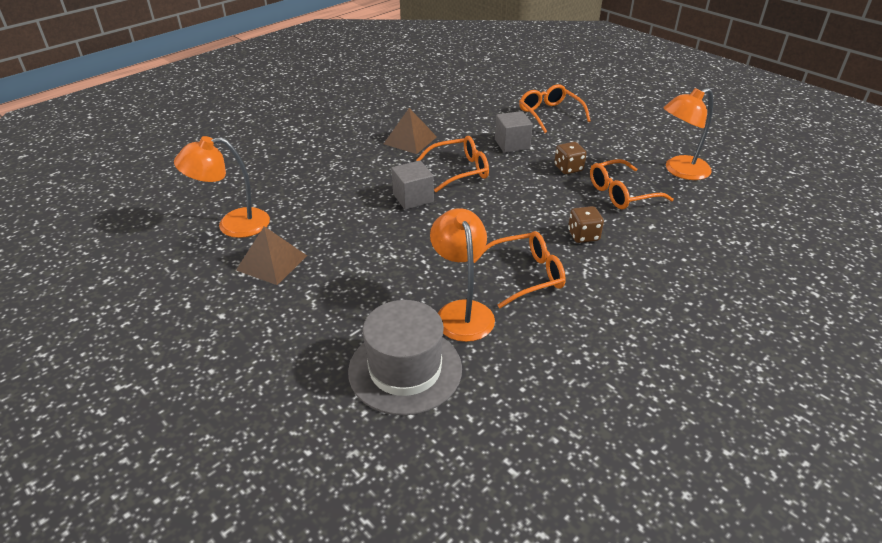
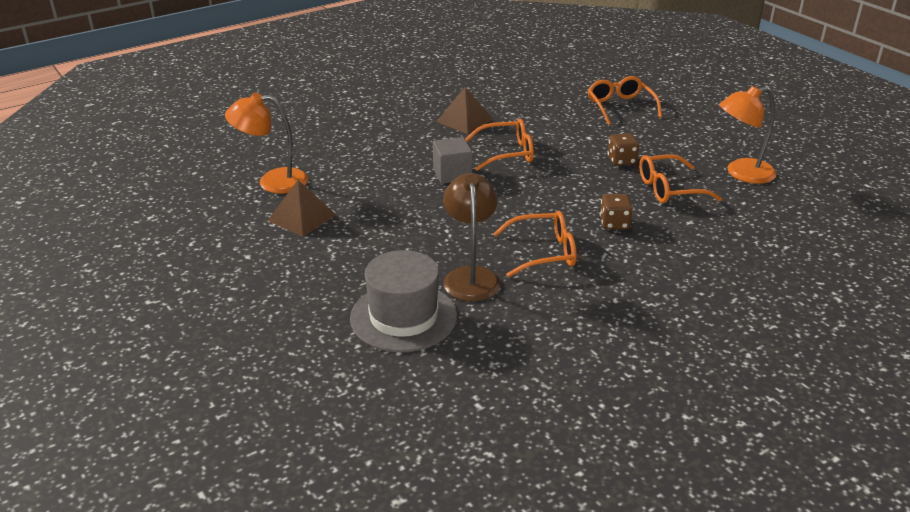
camera: 10 degrees right, 5 degrees down
orange lamp [430,208,495,342] -> brown lamp [443,173,500,302]
grey cube [495,111,533,153] -> none

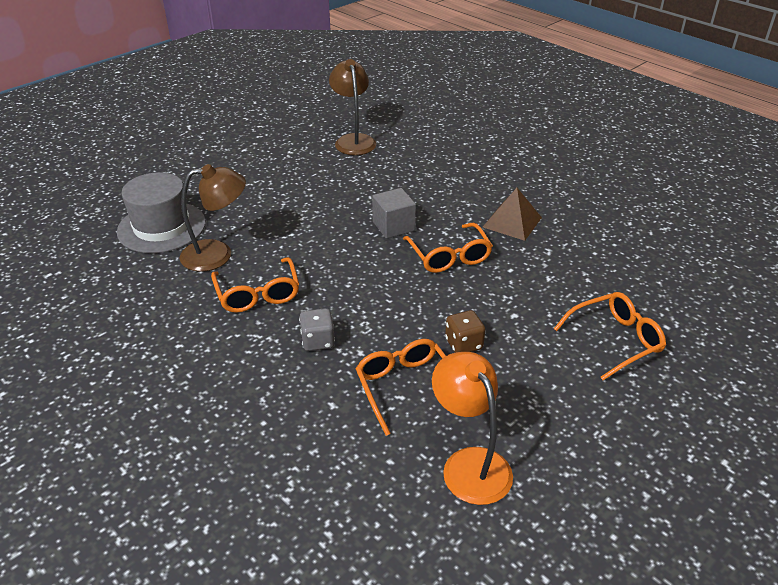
camera: 80 degrees right, 5 degrees up
orange lamp [225,93,308,194] -> brown lamp [329,59,376,155]
brown pyramid [268,180,336,237] -> none
brown dice [600,194,633,229] -> grey dice [299,308,335,351]

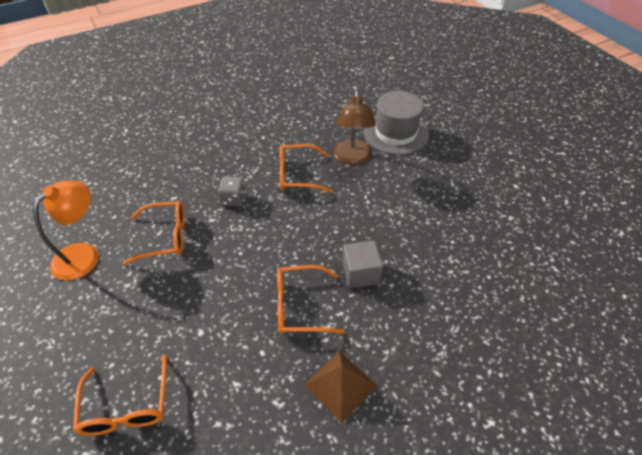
camera: 105 degrees right, 10 degrees up
brown lamp [329,59,376,155] -> none
orange lamp [432,352,513,505] -> orange lamp turned 45 degrees counterclockwise [33,180,99,281]
brown dice [445,310,485,353] -> none

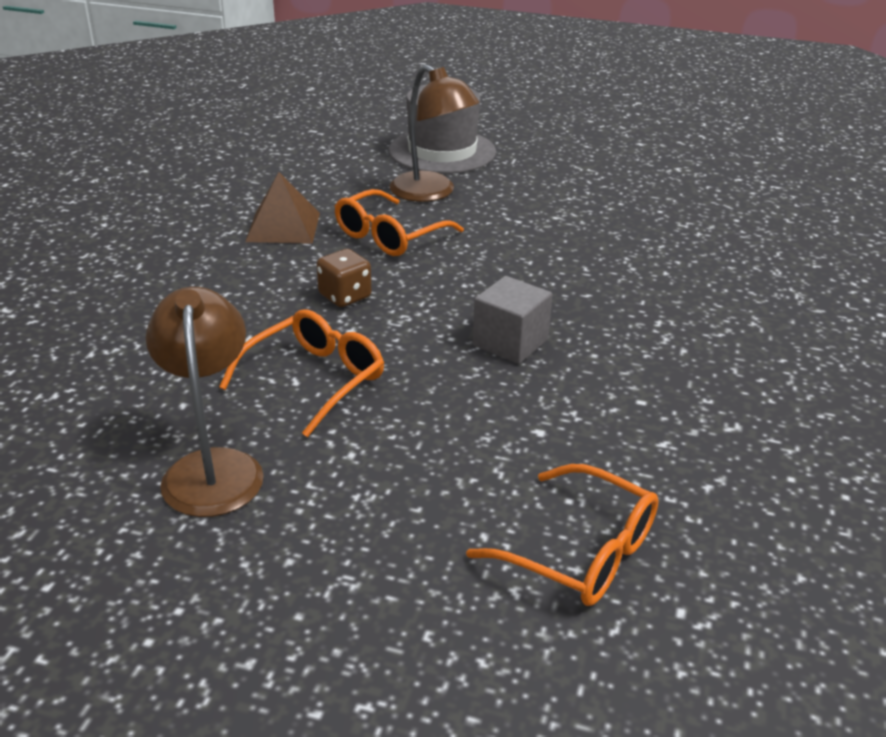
camera: 45 degrees left, 15 degrees down
orange lamp [33,180,99,281] -> brown lamp [146,287,264,517]
grey dice [218,176,246,206] -> brown dice [317,249,371,307]
orange glasses [277,265,345,334] -> none
brown pyramid [303,351,377,423] -> brown pyramid moved to [245,172,320,244]
grey cube [342,240,383,289] -> grey cube moved to [473,276,552,364]

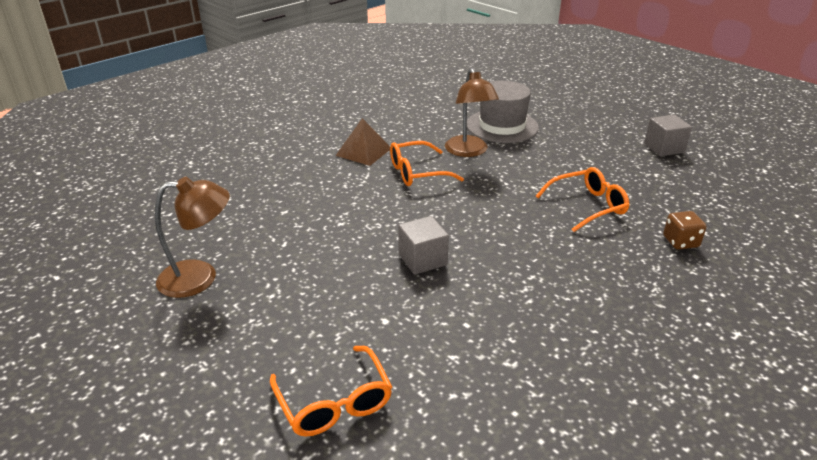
camera: 30 degrees right, 0 degrees up
brown lamp [146,287,264,517] -> brown lamp turned 60 degrees clockwise [155,177,230,298]
orange glasses [219,309,384,437] -> orange glasses moved to [536,167,629,232]
brown dice [317,249,371,307] -> brown dice moved to [663,211,707,250]
none -> grey cube [644,115,692,156]

